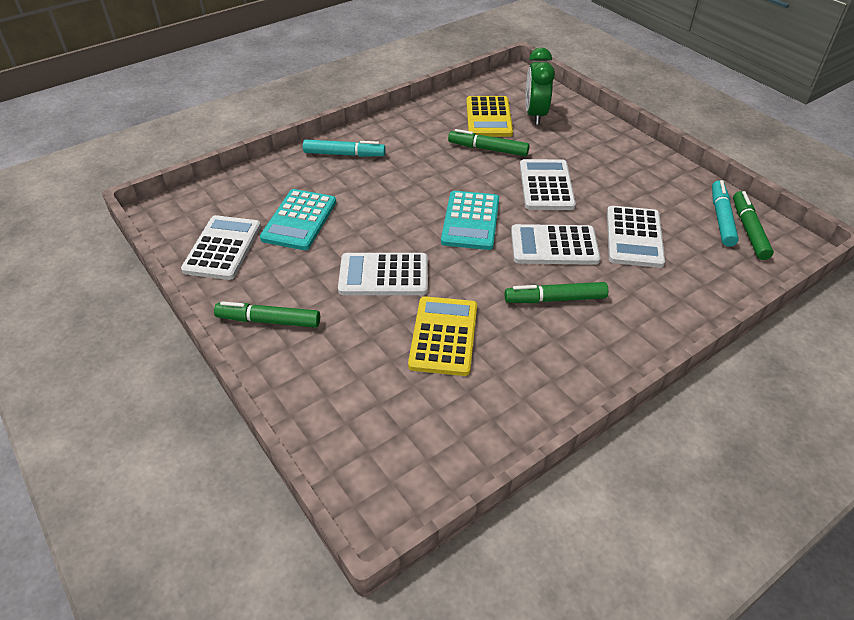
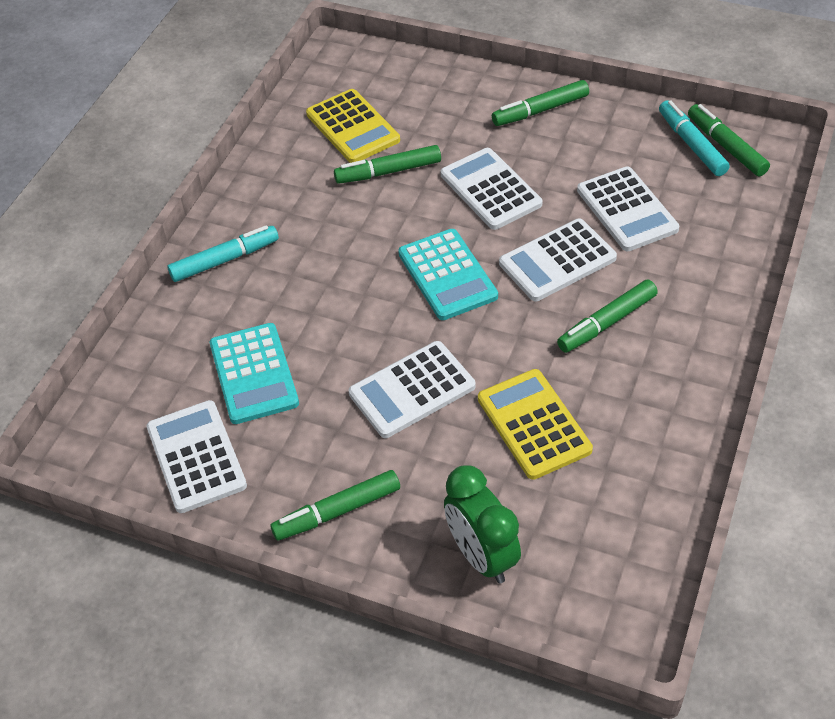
camera: 30 degrees left, 5 degrees up
green clock [526,48,555,125] -> green clock moved to [444,465,521,583]
none -> green marker [492,80,589,126]

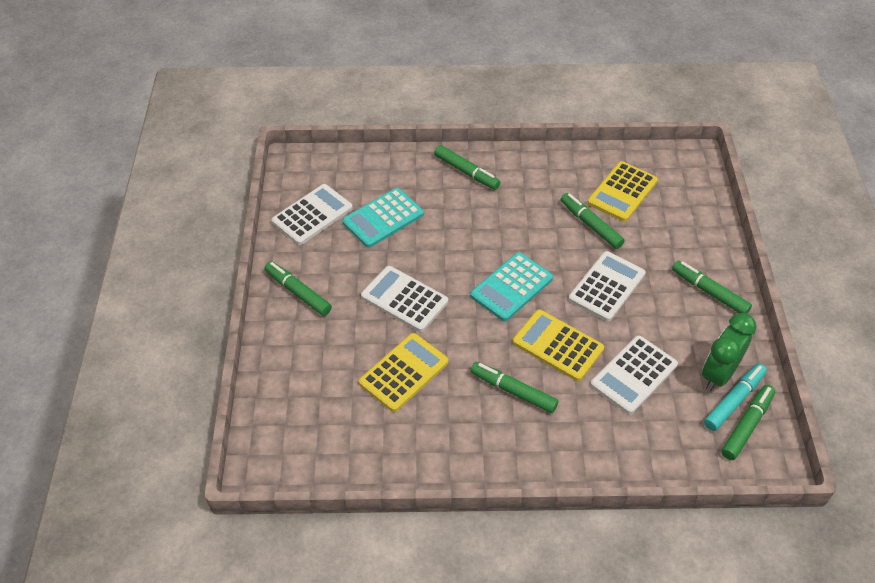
camera: 65 degrees right, 0 degrees up
turquoise marker [167,225,279,282] -> green marker [434,145,501,190]
green clock [444,465,521,583] -> green clock moved to [702,313,756,391]
white calculator [499,219,617,301] -> yellow calculator [513,310,604,381]

